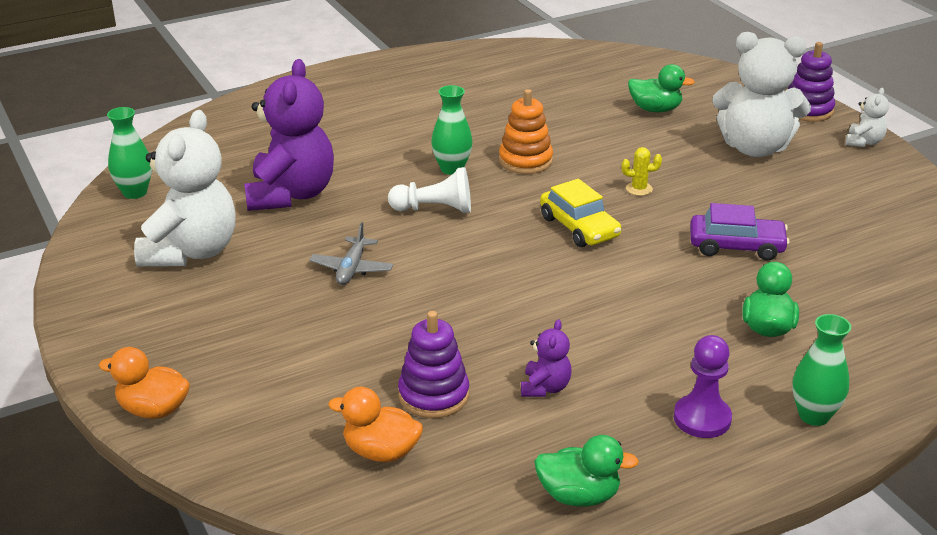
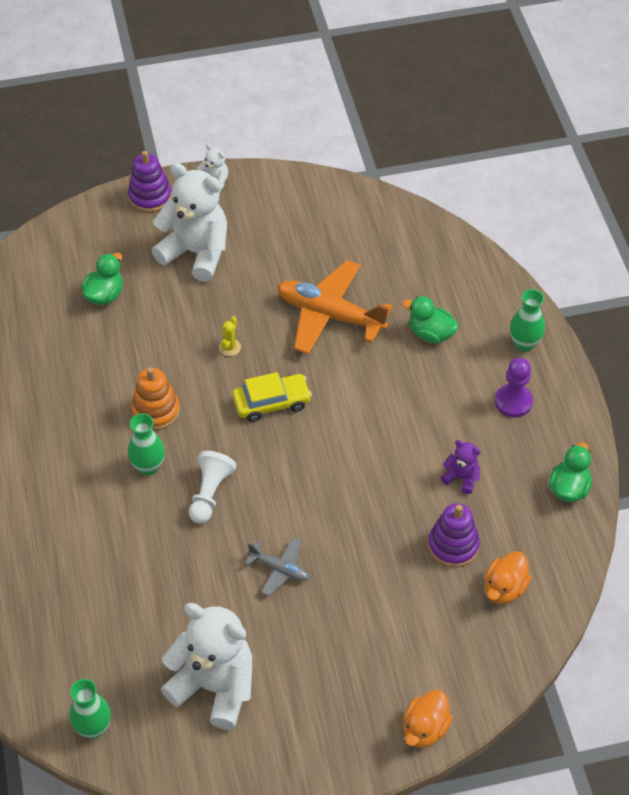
camera: 75 degrees left, 20 degrees up
purple teddy bear [244,59,334,211] -> none
purple car [690,203,790,261] -> orange plane [277,260,393,354]
white teddy bear [712,32,811,157] -> white teddy bear turned 90 degrees counterclockwise [152,163,227,282]

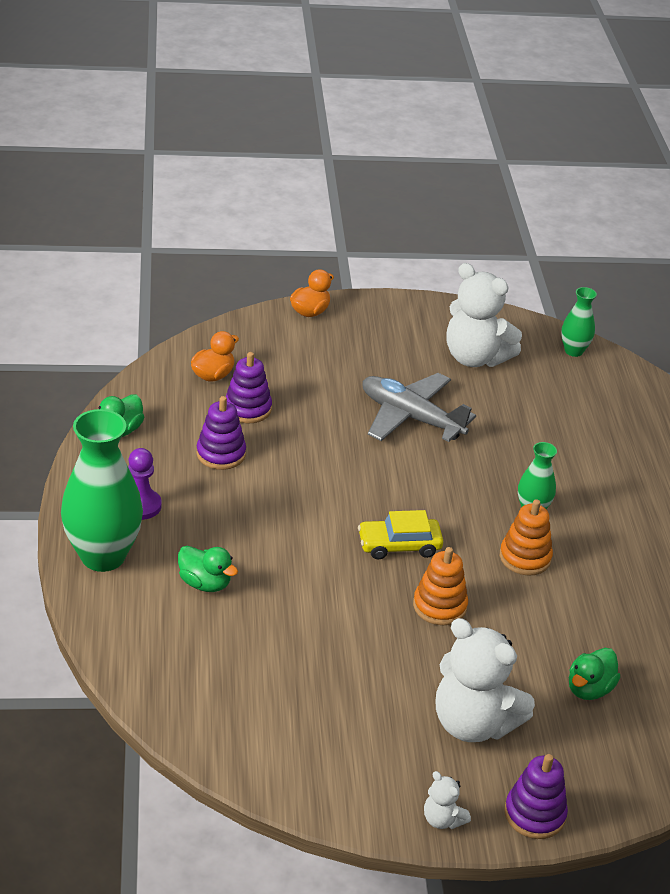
camera: 175 degrees left, 15 degrees down
white pawn [189,451,237,524] -> none
yellow cactus [219,316,241,356] -> orange stacking toy [413,547,468,625]
grey plane [245,538,309,596] -> grey plane [363,373,476,442], size x1.99
orange plane [277,260,393,354] -> none
purple teddy bear [441,440,481,494] -> purple stacking toy [197,396,246,470]
green vase [510,289,545,352] -> green vase [61,409,143,572], size x1.98

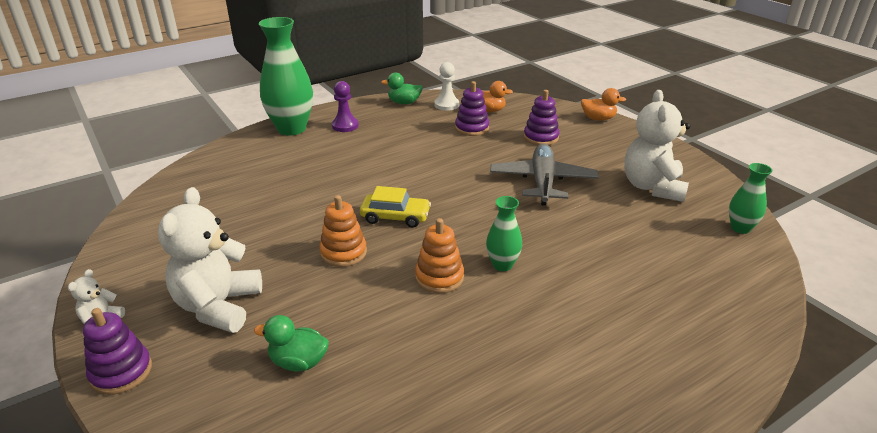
camera: 65 degrees right, 5 degrees down
green duck [178,546,238,592] -> none
purple stacking toy [197,396,246,470] -> purple stacking toy moved to [524,90,560,145]
yellow car [358,510,443,559] -> yellow car turned 135 degrees clockwise [360,186,431,228]
none -> white pawn [434,62,459,111]

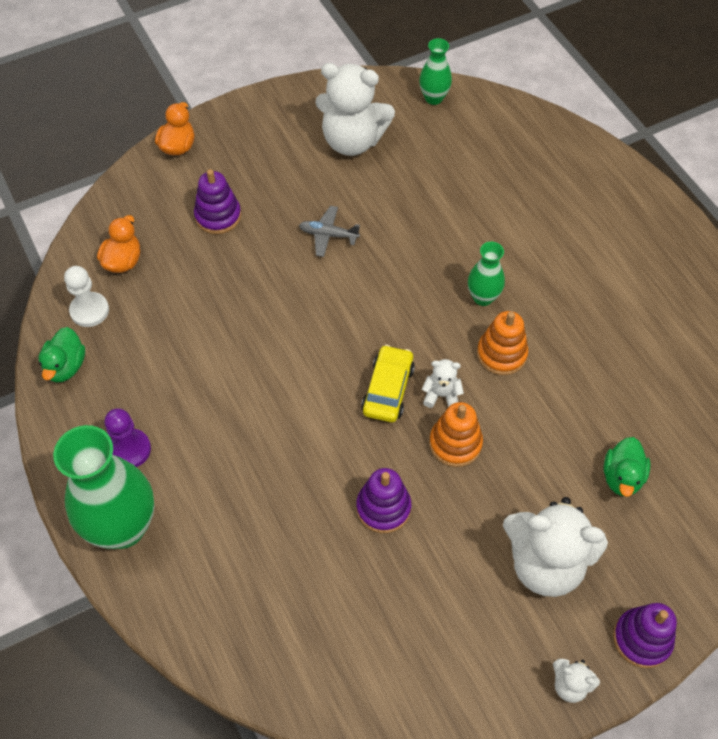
camera: 85 degrees left, 25 degrees up
purple stacking toy [455,81,489,136] -> purple stacking toy moved to [356,468,411,533]
grey plane [490,143,599,206] -> grey plane [299,206,360,257], size x0.50
none -> white teddy bear [422,359,464,408]

